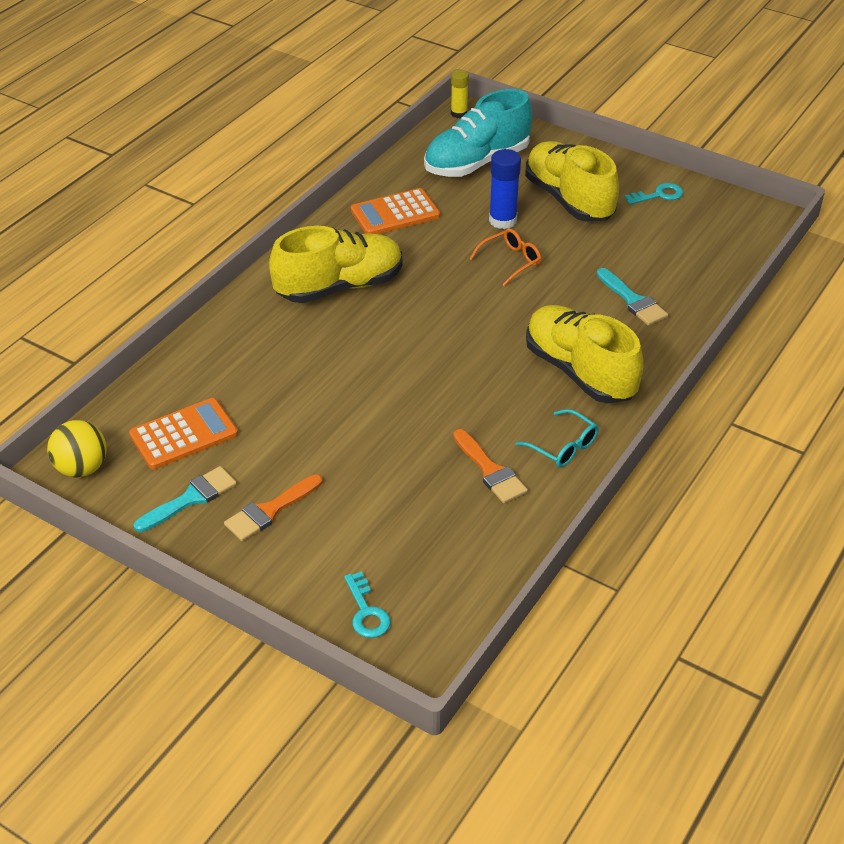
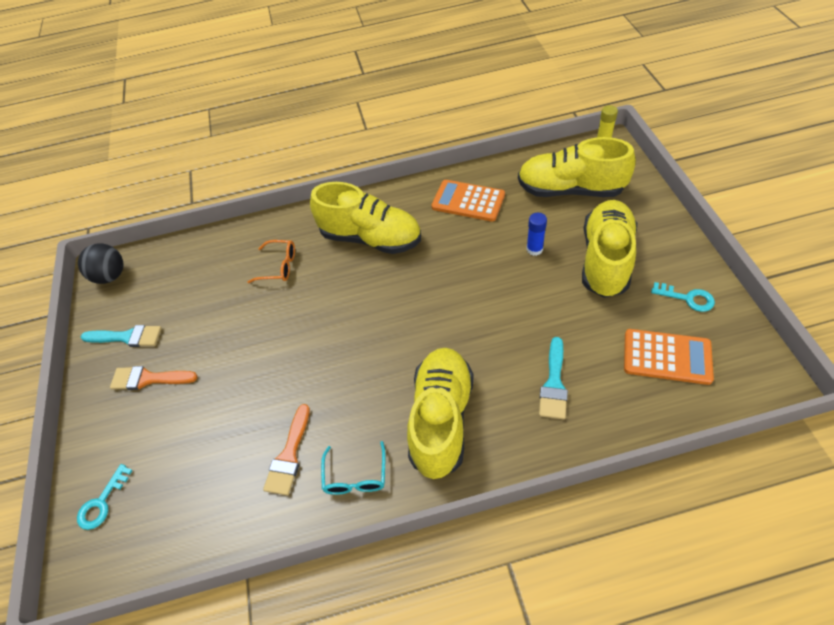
camera: 50 degrees right, 10 degrees up
yellow ball [47,420,107,477] -> black ball [78,243,123,284]
orange calculator [129,398,238,469] -> orange calculator moved to [624,329,714,385]
turquoise shoe [424,89,532,177] -> yellow shoe [518,137,636,197]
orange glasses [470,229,541,286] -> orange glasses moved to [247,240,295,283]
blue glue stick [489,149,521,229] -> blue glue stick [527,213,547,256], size x0.66

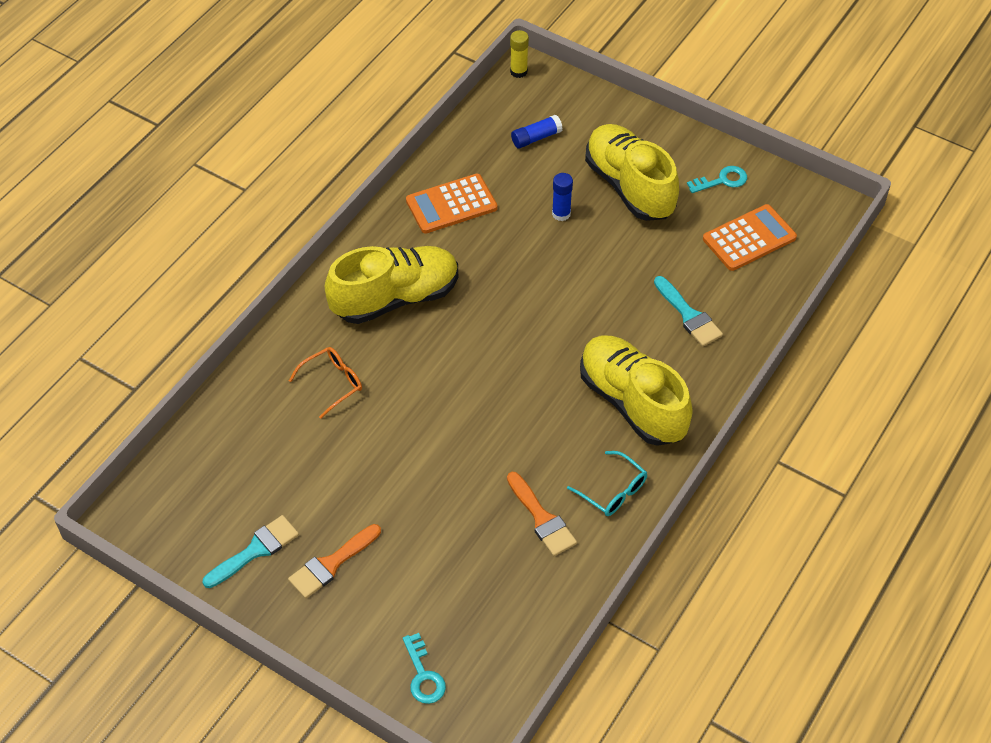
camera: 50 degrees left, 0 degrees up
black ball [78,243,123,284] -> none
yellow shoe [518,137,636,197] -> blue glue stick [511,115,562,148]

